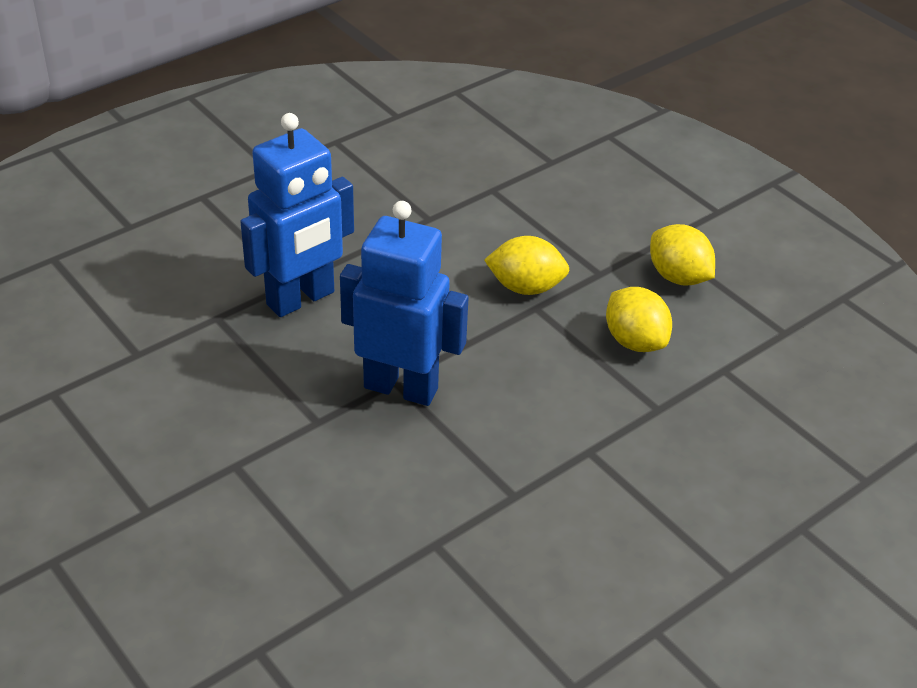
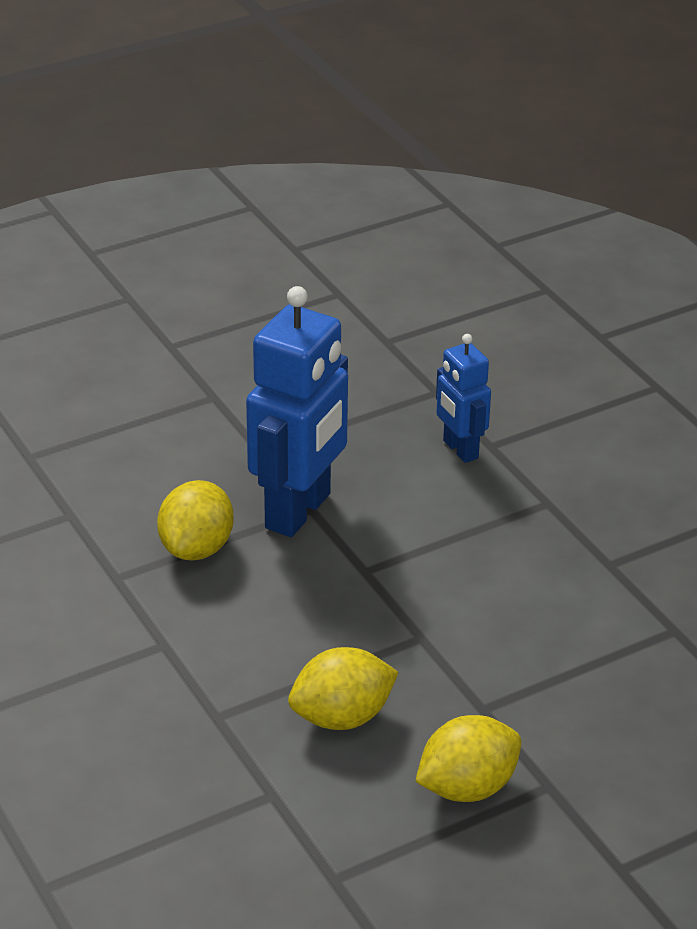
camera: 100 degrees right, 5 degrees down
blue robot [240,113,354,317] -> blue robot [436,334,491,463], size x0.54
yellow lemon [484,236,570,295] -> yellow lemon moved to [157,480,233,561]

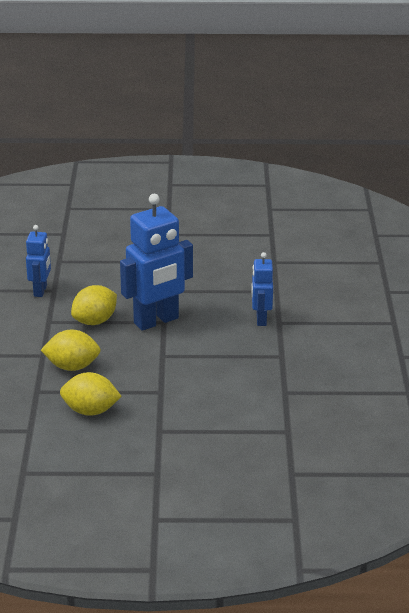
camera: 30 degrees right, 5 degrees down
yellow lemon [415,715,521,802] -> yellow lemon moved to [41,329,101,371]
none -> blue robot [26,225,51,297]

